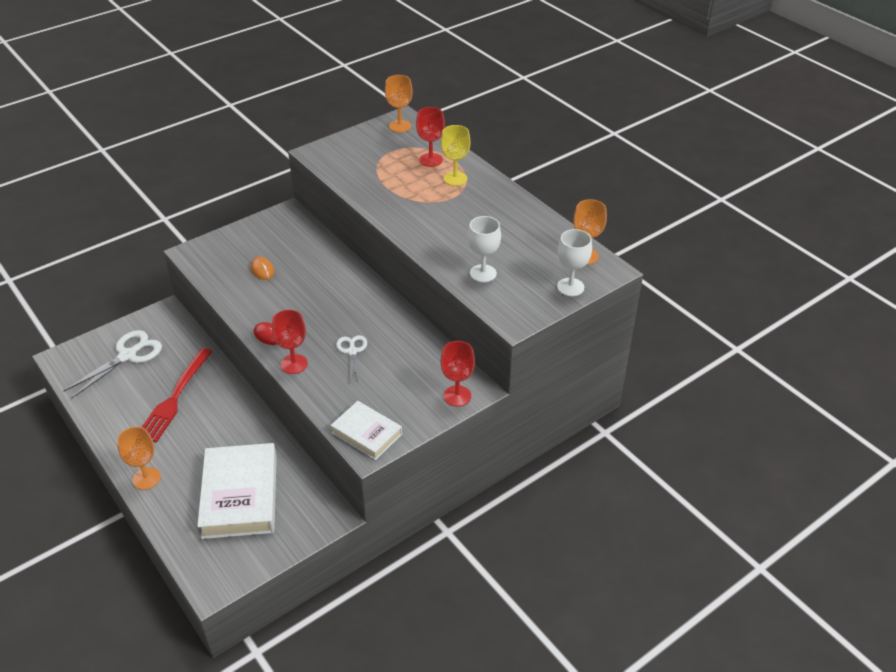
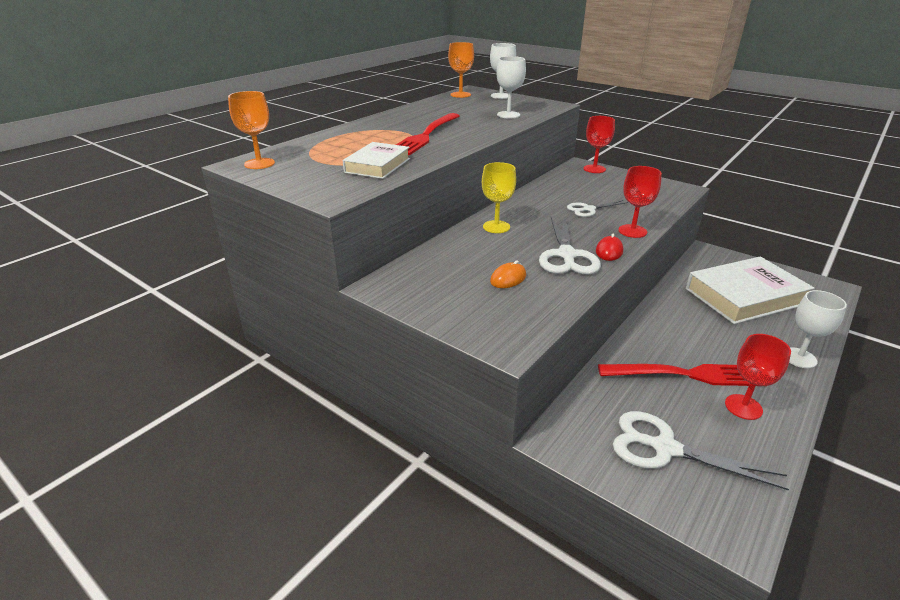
camera: 105 degrees left, 10 degrees down
orange goblet [117,427,161,490] -> white goblet [789,290,847,368]
white book [330,401,402,460] -> white book moved to [343,142,410,179]
red goblet [416,107,445,167] -> red goblet moved to [725,334,791,420]
yellow goblet [441,125,471,186] -> yellow goblet moved to [482,162,516,233]
none -> red fork [396,113,460,155]
none -> white scissors [539,216,601,274]

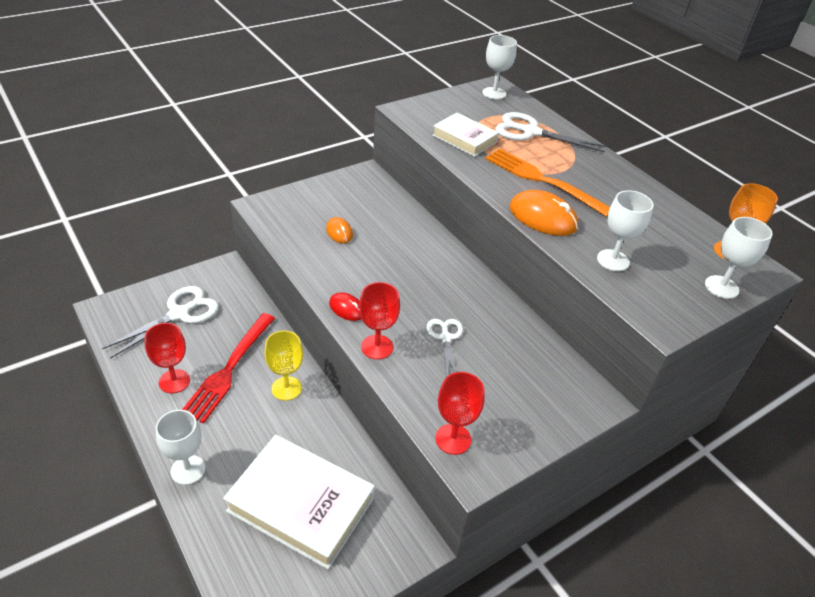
camera: 105 degrees right, 10 degrees up
orange goblet [228,91,275,169] -> white goblet [482,35,517,100]
red fork [396,113,460,155] -> orange fork [485,148,610,217]
yellow goblet [482,162,516,233] -> yellow goblet moved to [264,330,303,401]
white scissors [539,216,601,274] -> white scissors moved to [496,112,607,152]
red goblet [583,116,615,173] -> red goblet moved to [435,372,485,455]
white book [686,256,814,324] -> white book turned 60 degrees counterclockwise [223,435,375,569]
none -> orange mouse [510,190,578,236]

